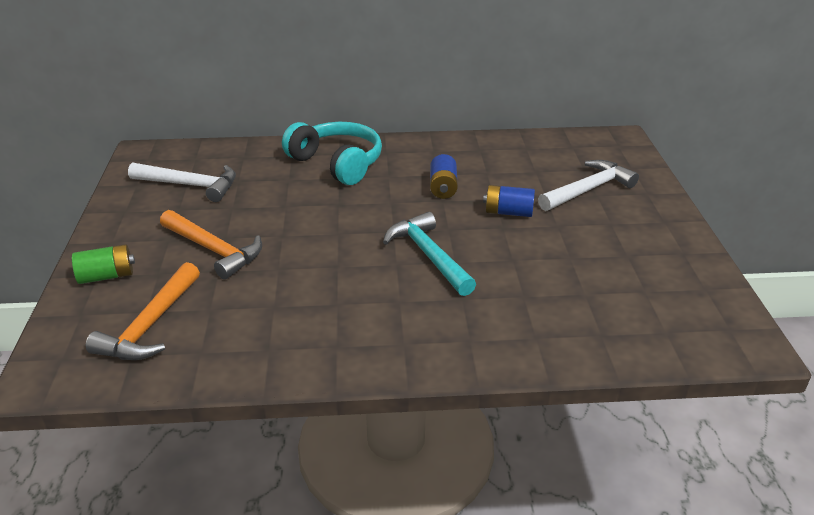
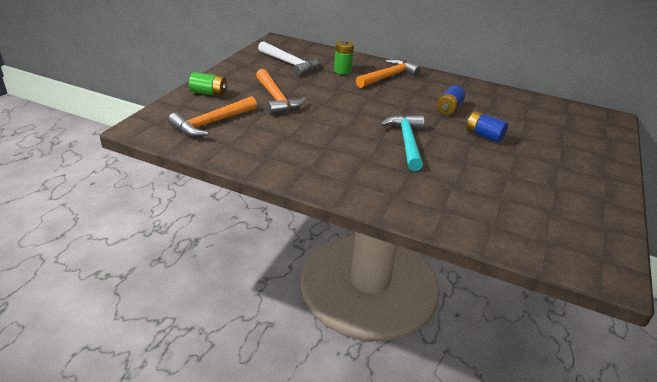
camera: 25 degrees right, 0 degrees up
turquoise headphones [282,122,382,185] -> orange hammer [356,59,421,88]
white hammer [538,160,639,211] -> none
none -> green battery [334,40,354,75]

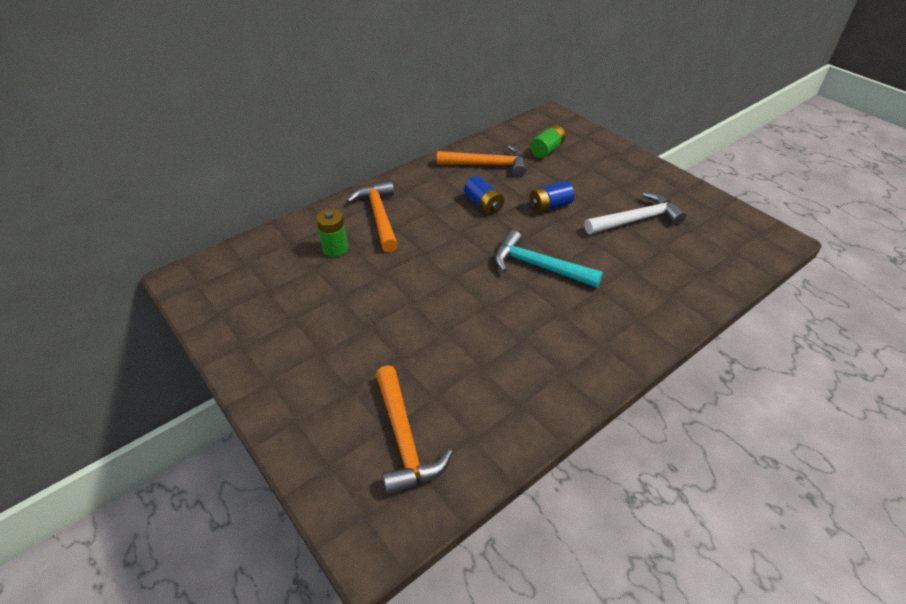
camera: 60 degrees left, 10 degrees up
green battery [189,72,227,96] -> green battery moved to [530,125,566,158]
orange hammer [256,69,306,114] -> orange hammer moved to [437,145,526,177]
white hammer [258,41,319,76] -> white hammer moved to [584,192,686,234]

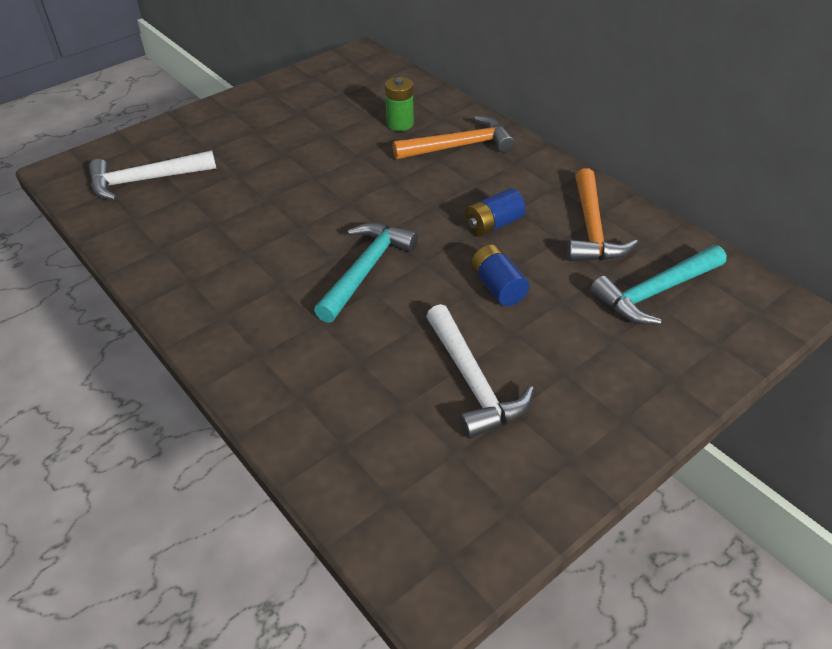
camera: 90 degrees right, 0 degrees up
orange hammer [376,365,453,496] -> white hammer [89,150,216,201]
green battery [530,125,566,158] -> turquoise hammer [590,245,726,325]

